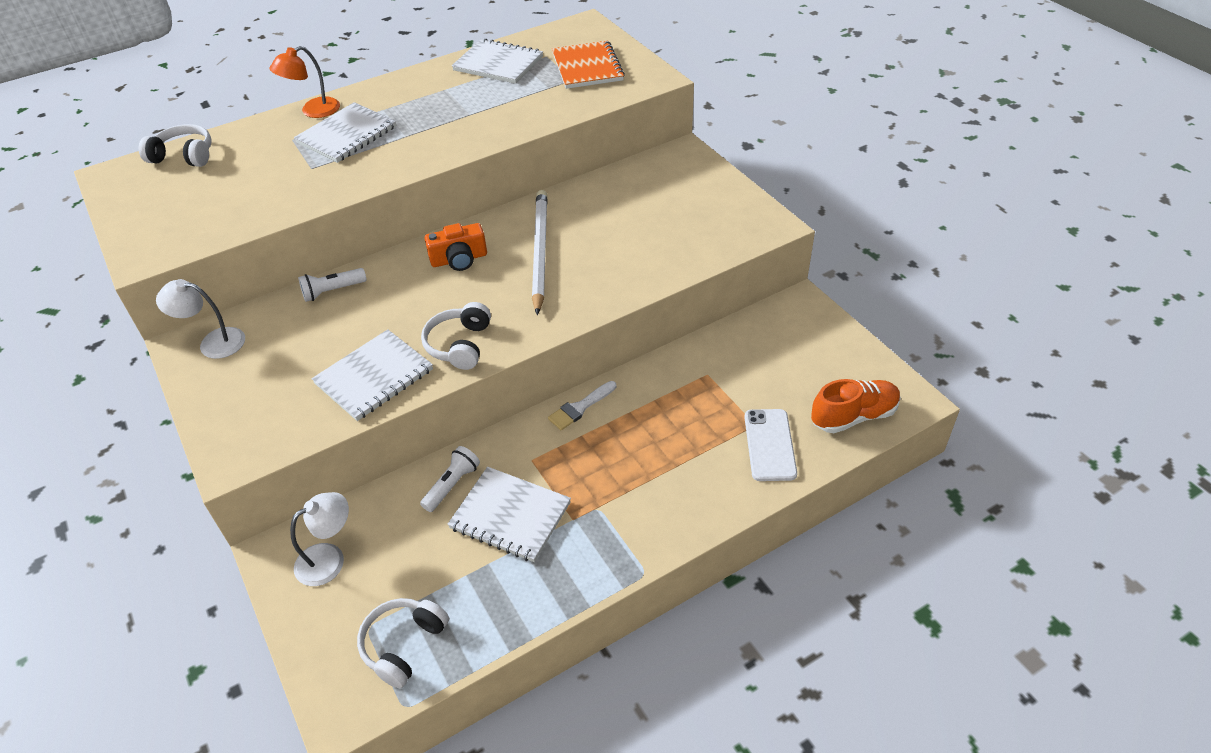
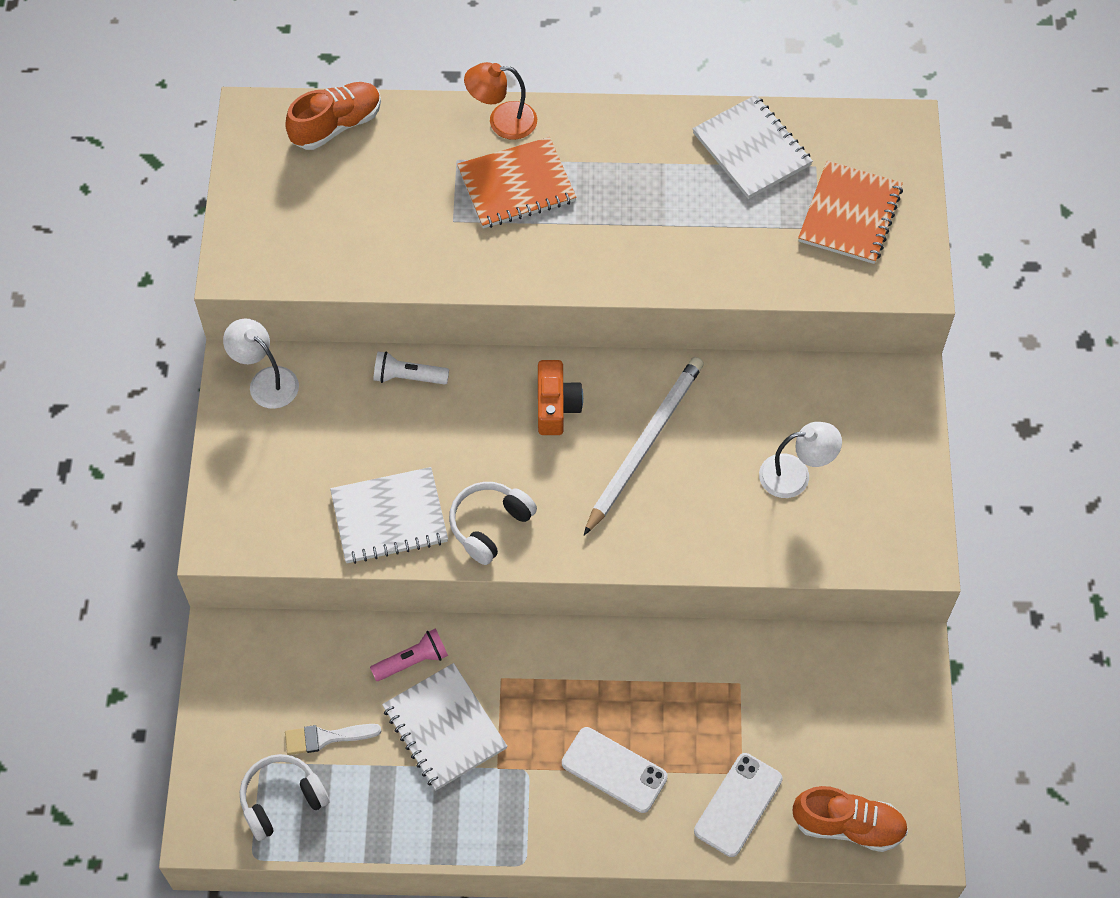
camera: 30 degrees right, 15 degrees up
white headphones [139,124,212,167] -> orange shoe [285,82,381,150]
white lamp [290,492,349,586] -> white lamp moved to [759,422,842,498]
white notebook [294,102,396,163] -> orange notebook [457,137,577,228]
white flashlight [420,446,480,512] -> pink flashlight [370,628,448,681]
orange camera [424,223,487,271] -> orange camera turned 105 degrees counterclockwise [538,360,583,435]
white brush [548,381,616,430] -> white brush moved to [285,724,381,755]
none -> white phone [562,727,668,813]

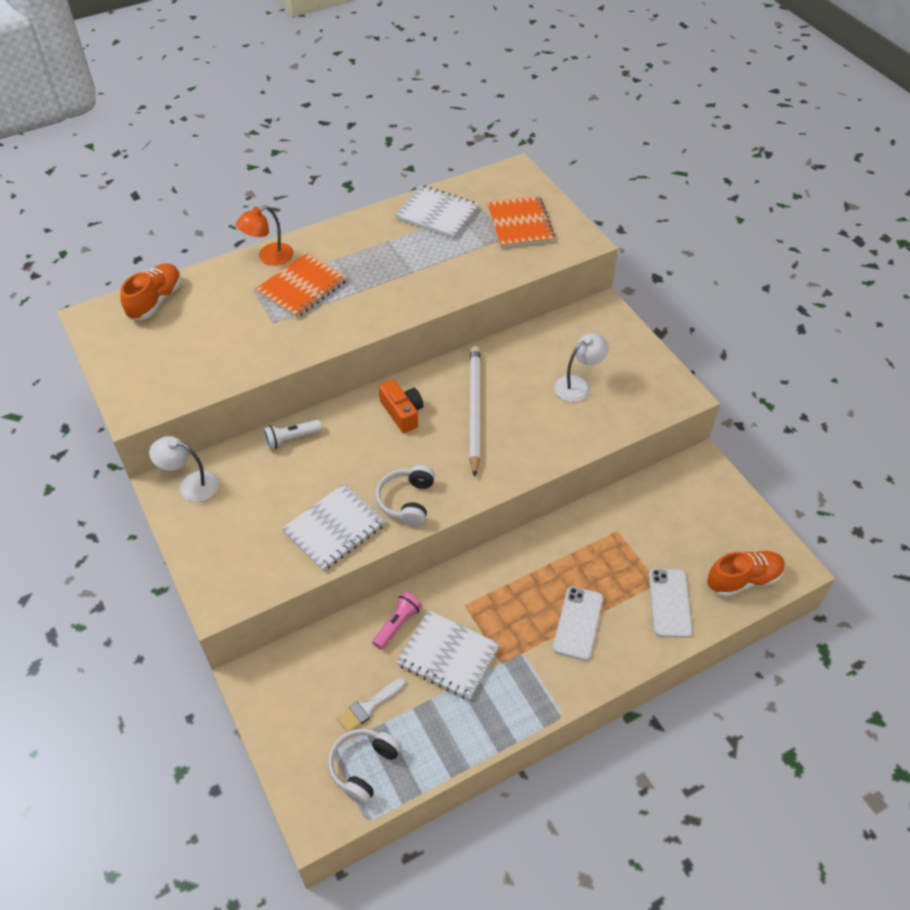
camera: 30 degrees left, 10 degrees down
white phone [562,727,668,813] -> white phone turned 75 degrees counterclockwise [553,586,604,661]

